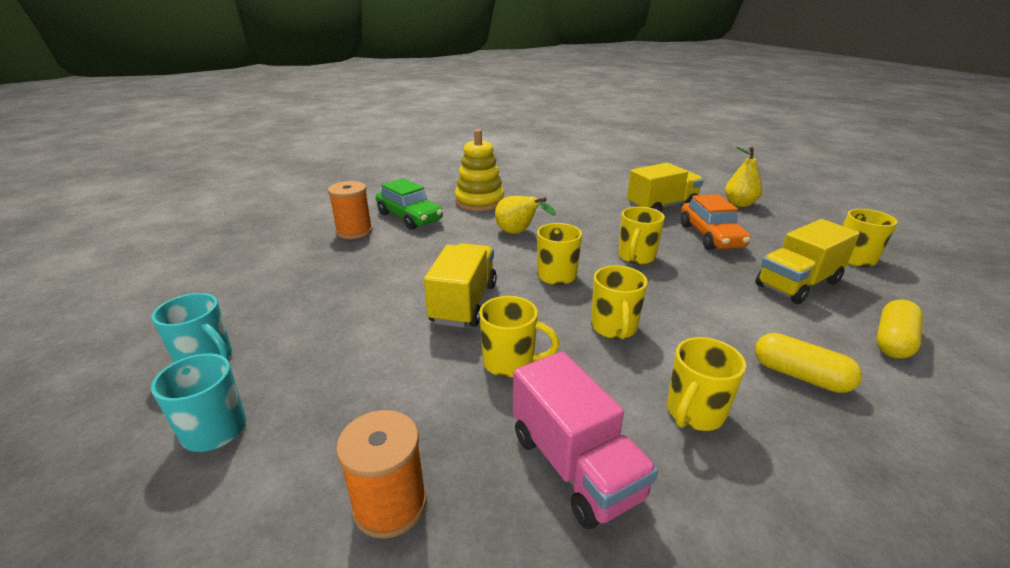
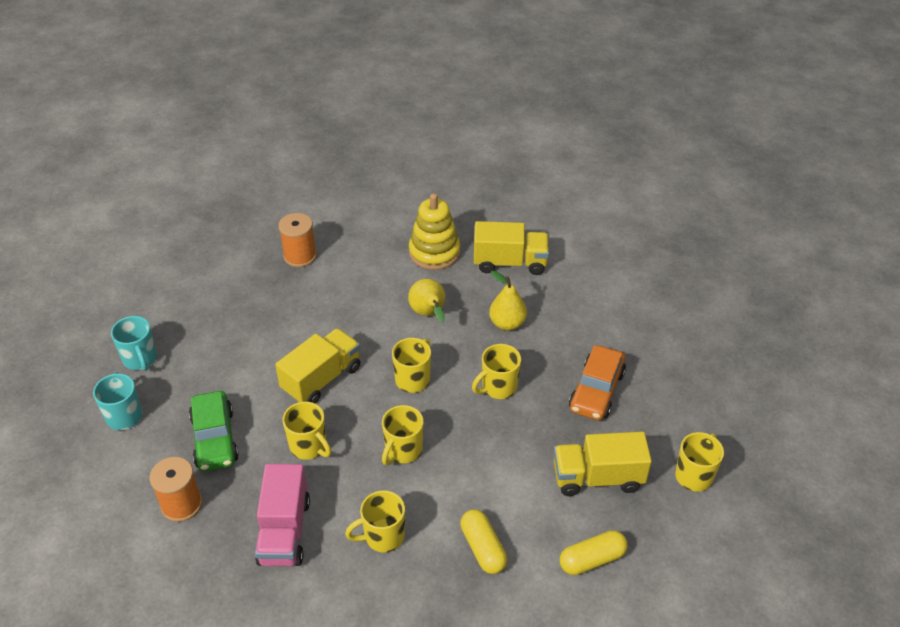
camera: 30 degrees right, 15 degrees up
green car [376,178,443,230] -> green car moved to [189,391,239,472]
yellow truck [627,163,704,212] -> yellow truck moved to [474,221,549,275]
yellow pear [725,146,762,207] -> yellow pear moved to [489,270,527,331]

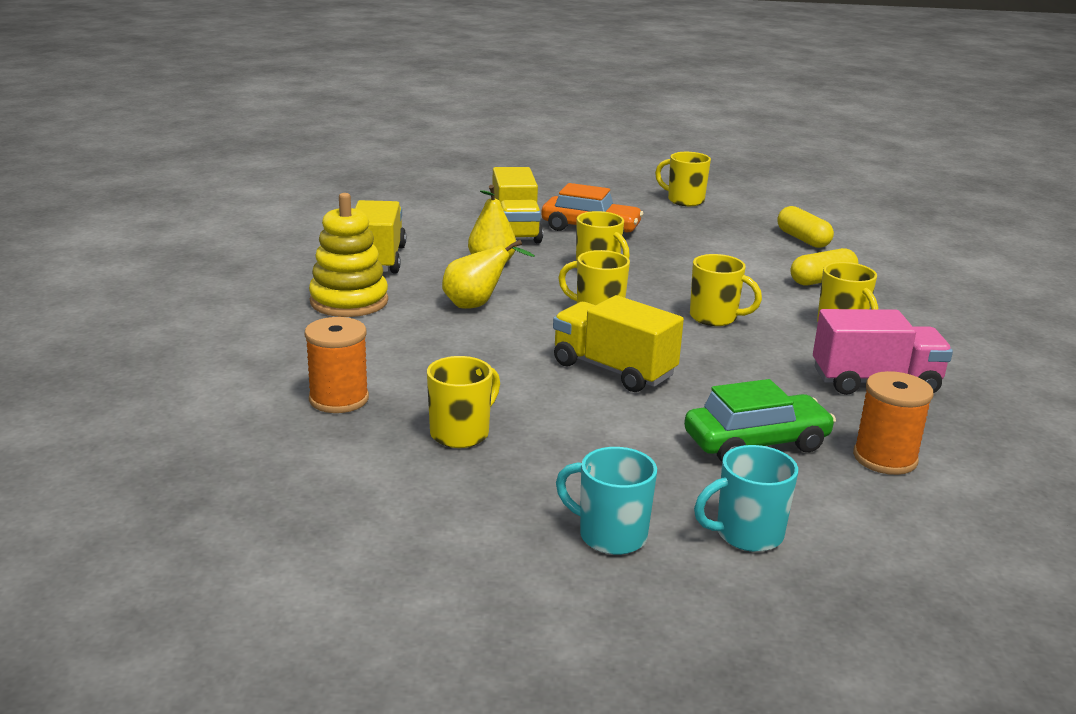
camera: 95 degrees left, 20 degrees down
turquoise mug [111,316,157,371] -> turquoise mug turned 120 degrees counterclockwise [556,447,657,555]
yellow mug [282,402,331,460] -> yellow mug moved to [427,356,500,448]
yellow truck [554,432,652,496] -> yellow truck moved to [492,167,543,243]

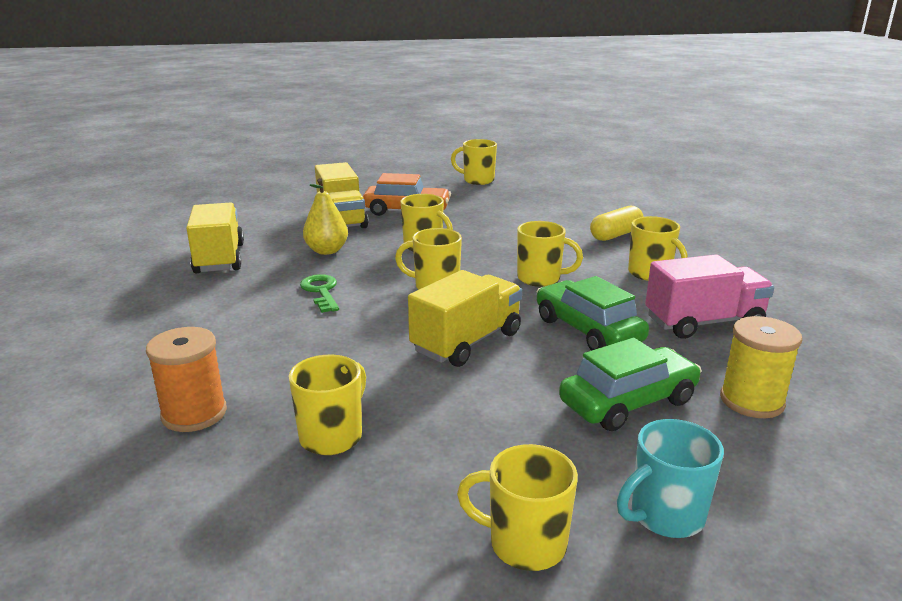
camera: 10 degrees left, 0 degrees up
yellow stacking toy [309,193,388,317] -> none
yellow pear [442,240,535,309] -> green key [300,274,339,313]
yellow truck [553,295,684,392] -> yellow truck turned 105 degrees clockwise [408,270,522,367]
turquoise mug [556,447,657,555] -> yellow mug [457,444,578,571]
yellow capsule [777,206,834,248] -> none
orange spool [853,371,934,475] -> yellow spool [720,316,802,418]
none -> green car [537,276,649,351]

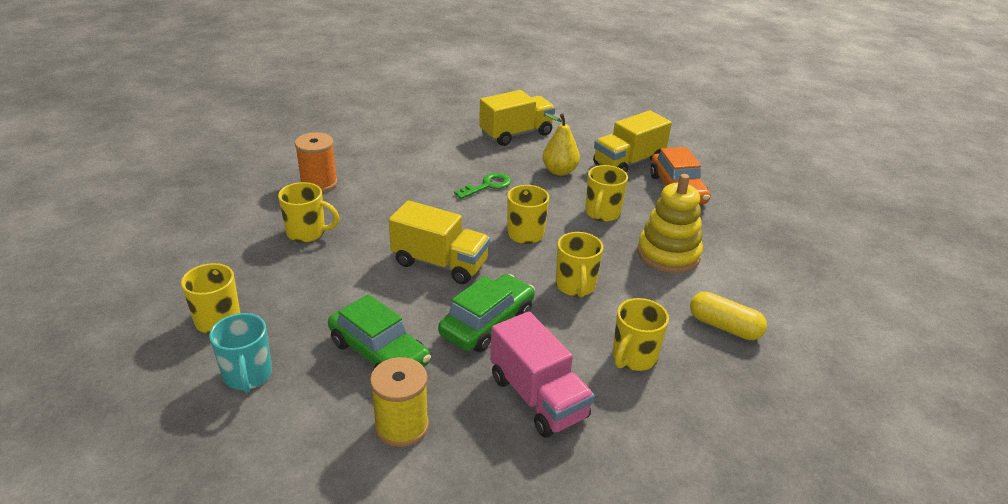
camera: 70 degrees right, 10 degrees up
yellow mug [451,139,497,185] -> none
turquoise mug [617,419,724,538] -> turquoise mug turned 150 degrees counterclockwise [209,313,272,393]
none -> yellow stacking toy [637,174,703,273]

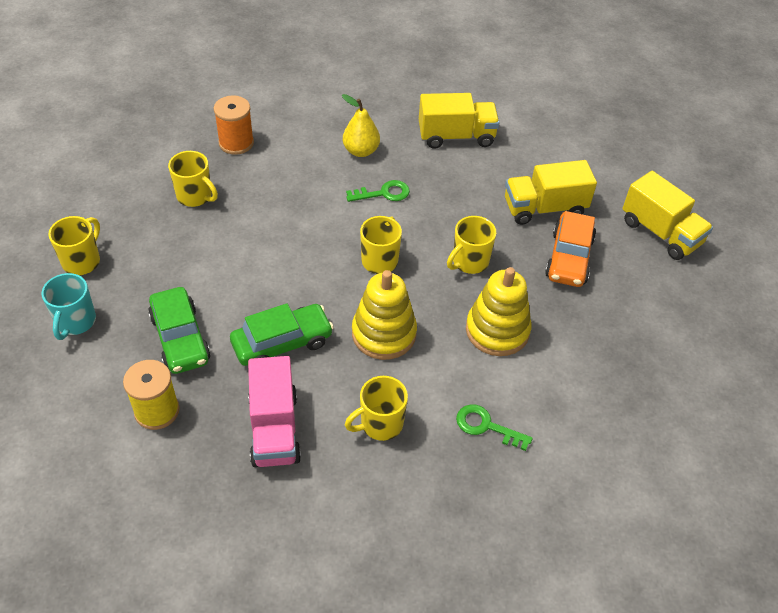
camera: 25 degrees right, 15 degrees up
yellow truck [389,200,490,284] -> yellow truck moved to [622,171,713,260]
yellow pear [542,113,580,176] -> yellow pear moved to [342,94,380,157]
yellow mug [556,232,603,297] -> yellow stacking toy [352,270,417,360]
yellow capsule [690,292,767,340] -> green key [456,404,533,451]

